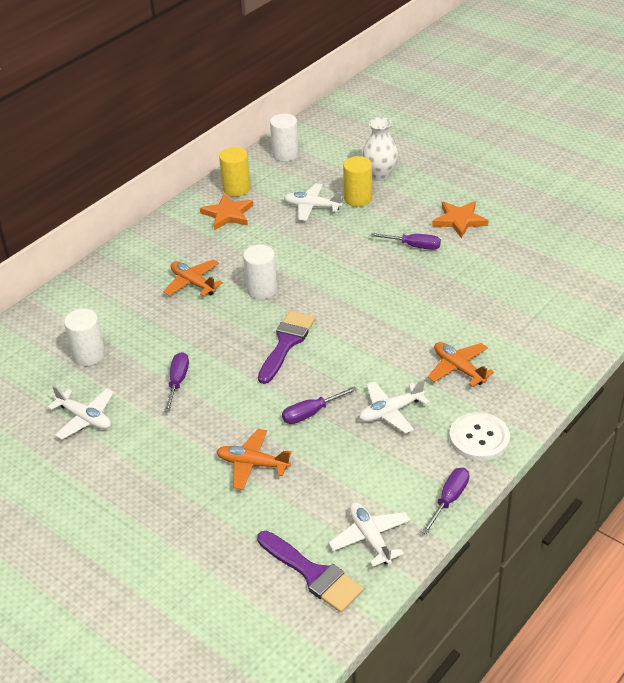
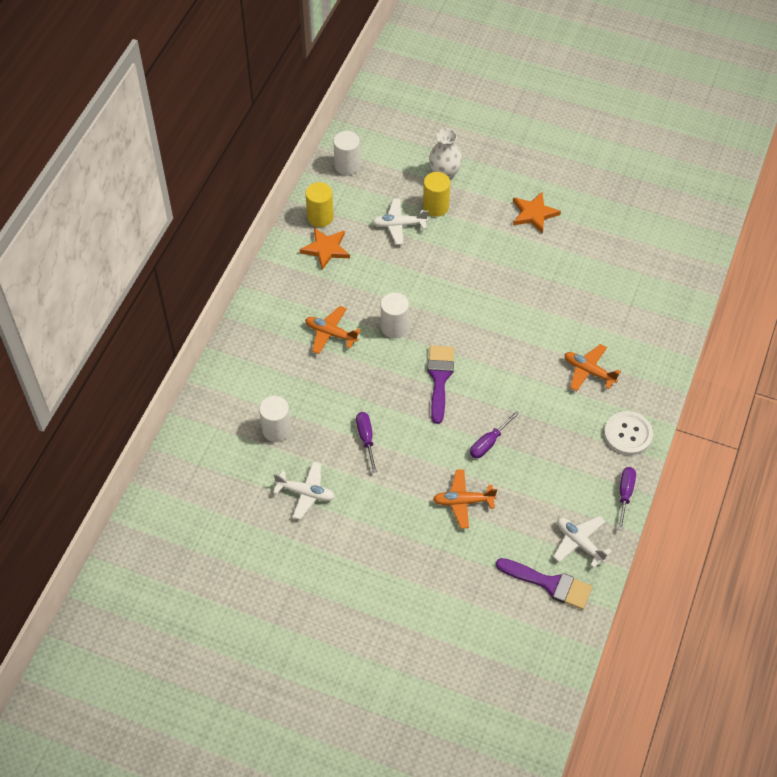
camera: 20 degrees left, 15 degrees up
white plane [359,379,429,434] -> none
purple screwdriver [371,233,441,250] -> none

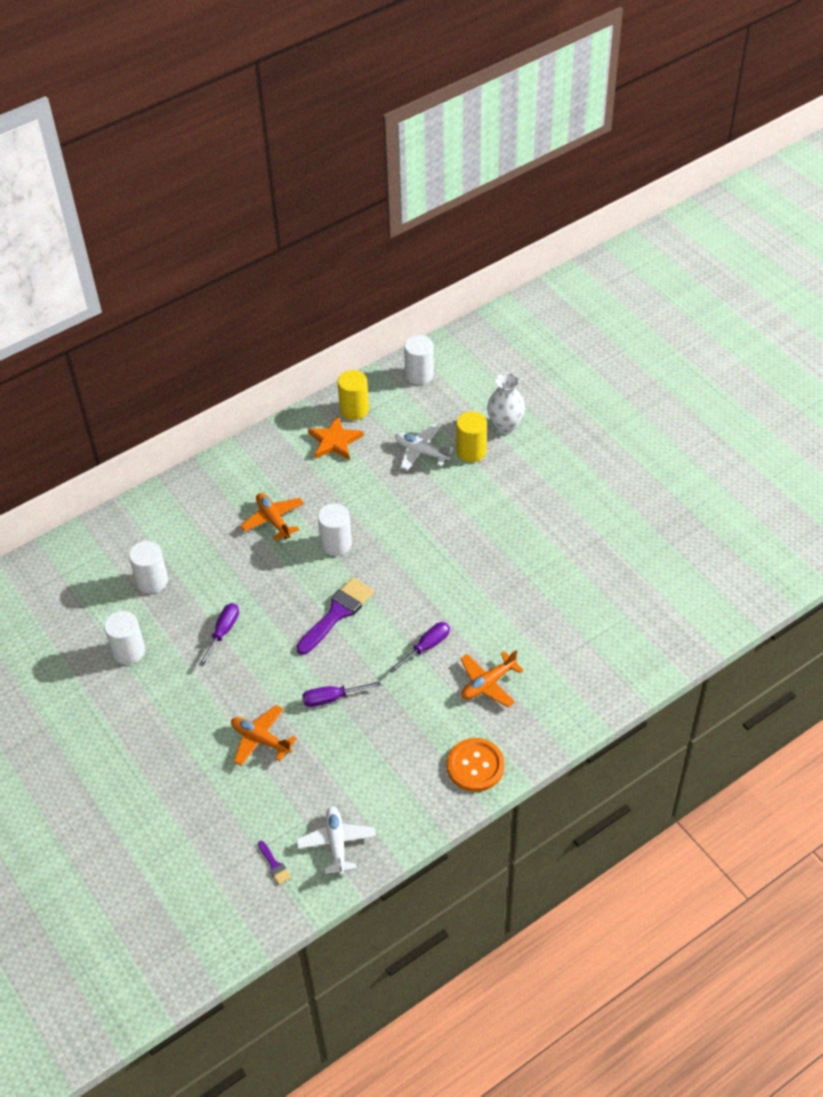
camera: 35 degrees right, 5 degrees down
white plane [273,462,335,520] -> white cylinder [104,611,145,665]
purple brush [496,558,592,610] -> purple brush [258,841,291,885], size x0.45
orange star [513,192,561,234] -> none
orange plane [564,344,621,391] -> orange plane turned 105 degrees counterclockwise [460,650,524,707]
white button [604,411,653,455] -> orange button [447,738,505,792]
purple screwdriver [618,467,636,530] -> purple screwdriver moved to [389,622,450,673]

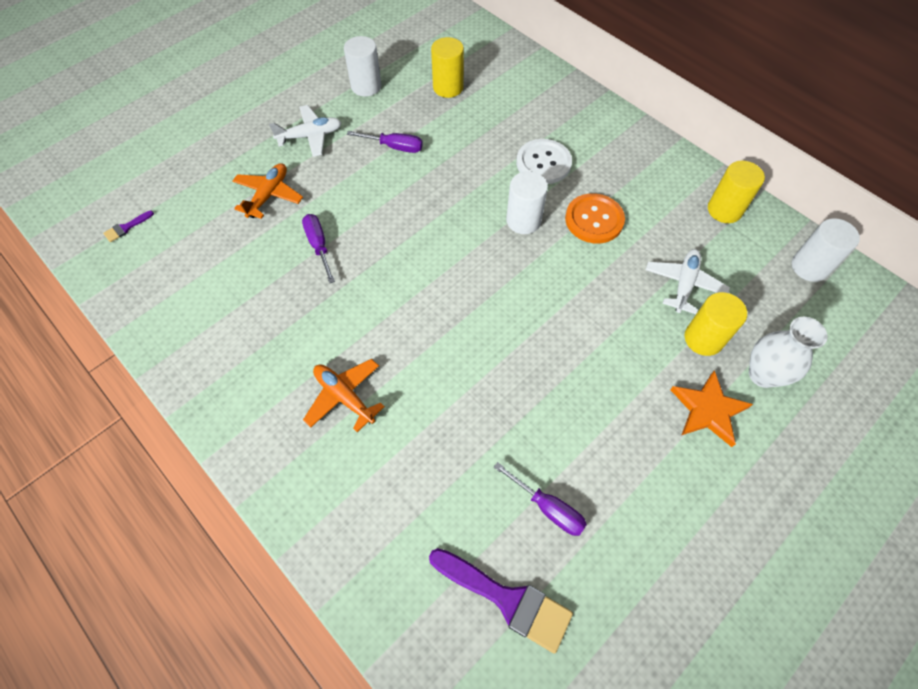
camera: 80 degrees right, 10 degrees up
white cylinder [129,541,168,594] -> yellow cylinder [431,37,464,98]
orange plane [240,493,304,541] -> white button [516,139,572,184]
white plane [296,806,376,875] -> white plane moved to [269,105,342,157]
purple brush [297,577,374,655] -> purple brush moved to [429,548,573,653]
orange star [308,416,364,460] -> orange star moved to [670,370,753,447]
purple screwdriver [389,622,450,673] -> purple screwdriver moved to [494,462,587,536]
orange button [447,738,505,792] -> orange button moved to [565,193,625,243]

